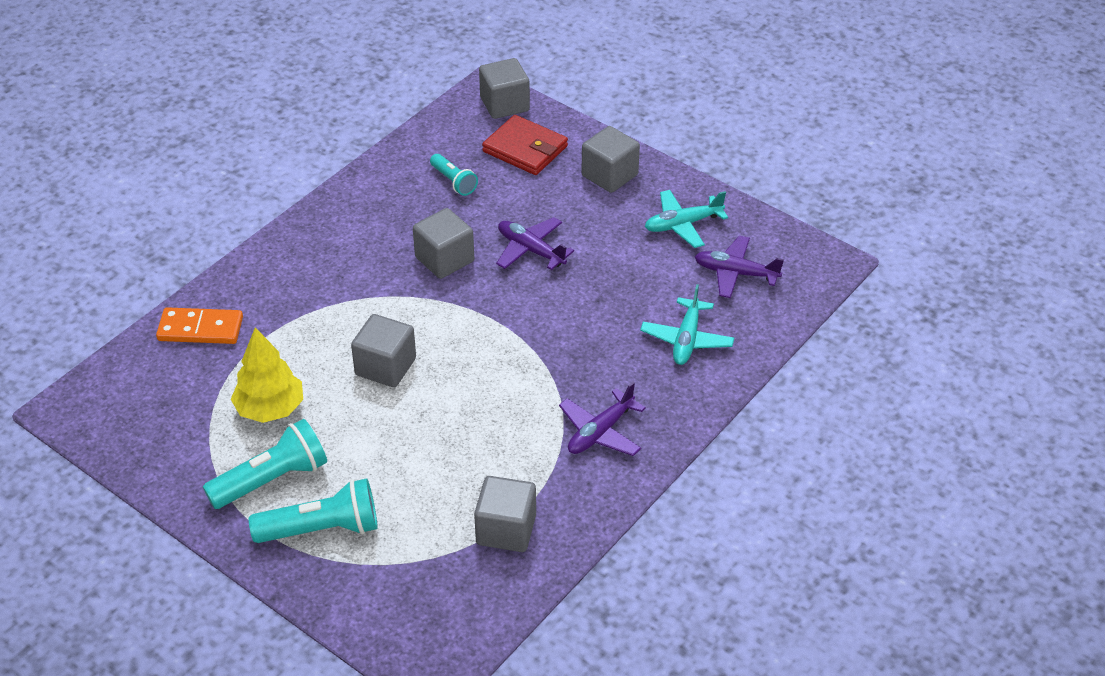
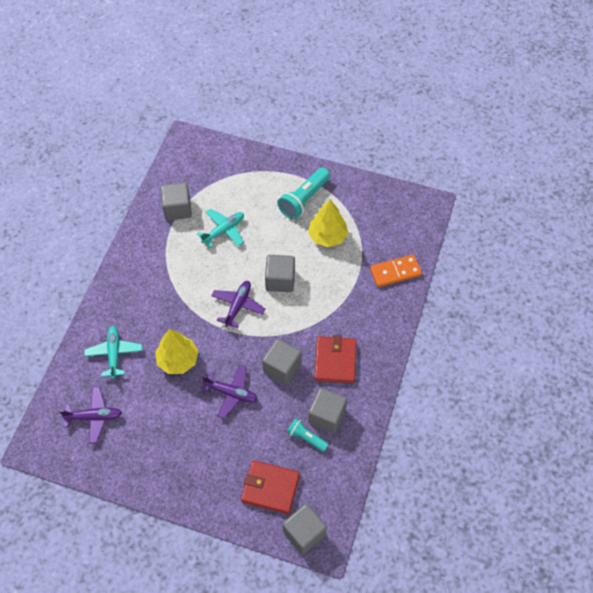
camera: 160 degrees right, 15 degrees up
turquoise flashlight [249,478,378,543] -> none
purple plane [559,382,646,456] -> purple plane moved to [212,281,265,328]
grey cube [581,126,640,193] -> grey cube moved to [308,388,347,433]
turquoise plane [645,190,728,248] -> turquoise plane moved to [197,209,244,248]
none -> yellow tree [155,329,199,374]
none -> red wallet [314,335,356,383]

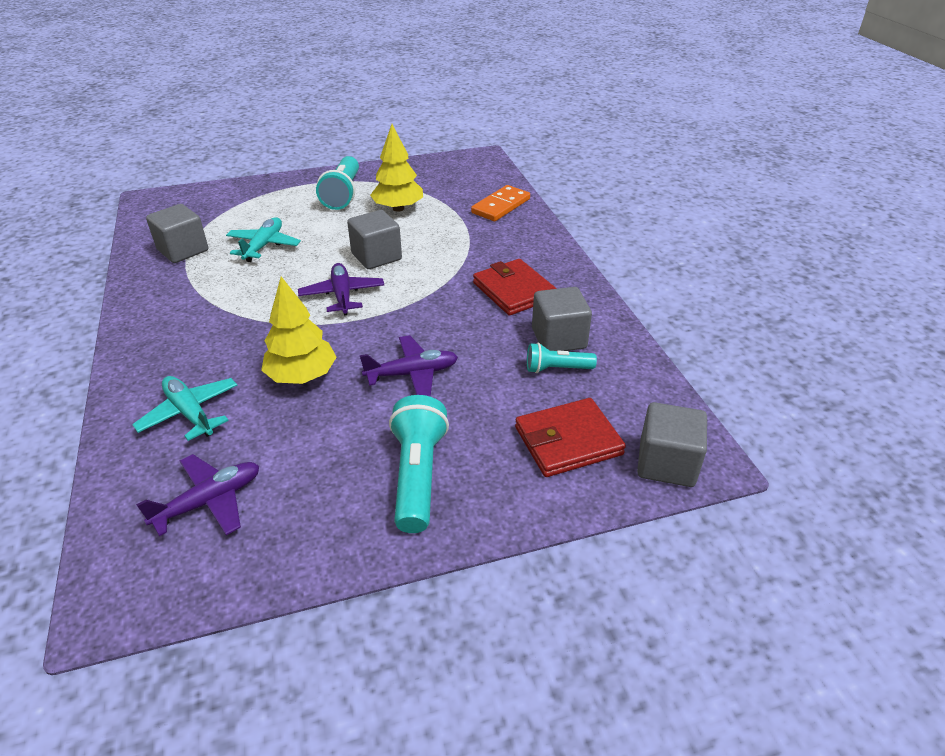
camera: 35 degrees left, 20 degrees down
grey cube [262,339,301,384] -> none
none -> turquoise flashlight [389,395,449,533]

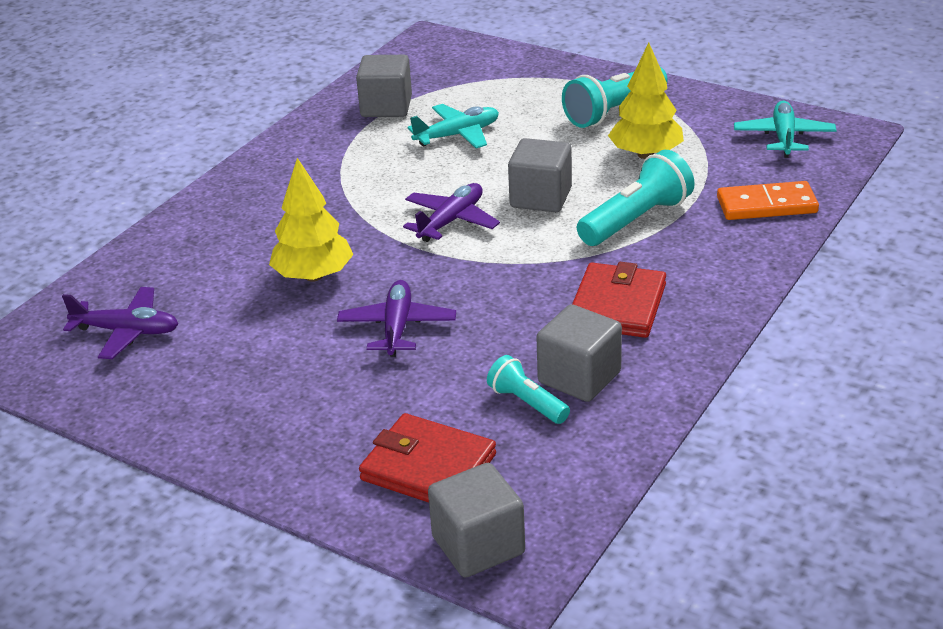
camera: 50 degrees right, 5 degrees down
turquoise plane [132,376,237,441] -> turquoise plane moved to [734,101,837,158]
purple plane [360,335,458,397] -> purple plane turned 120 degrees counterclockwise [337,280,456,357]
turquoise flashlight [389,395,449,533] -> turquoise flashlight moved to [577,150,695,246]

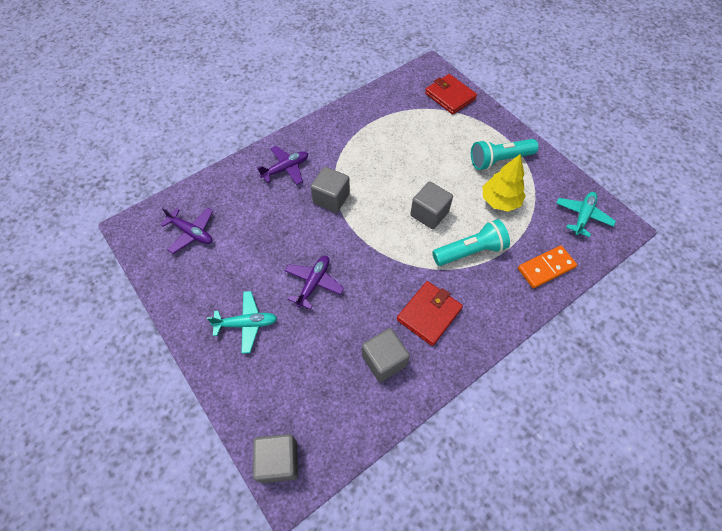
camera: 20 degrees right, 25 degrees up
yellow tree [269,158,353,282] -> none
grey cube [356,55,412,117] -> grey cube moved to [311,167,350,213]
red wallet [359,413,496,503] -> red wallet moved to [425,74,477,115]
purple plane [403,183,500,242] -> purple plane moved to [257,146,308,185]
turquoise plane [407,104,499,148] -> turquoise plane moved to [207,291,277,354]
turquoise flashlight [487,355,570,424] -> none
orange domino [717,181,819,220] -> orange domino turned 45 degrees counterclockwise [518,245,577,288]

